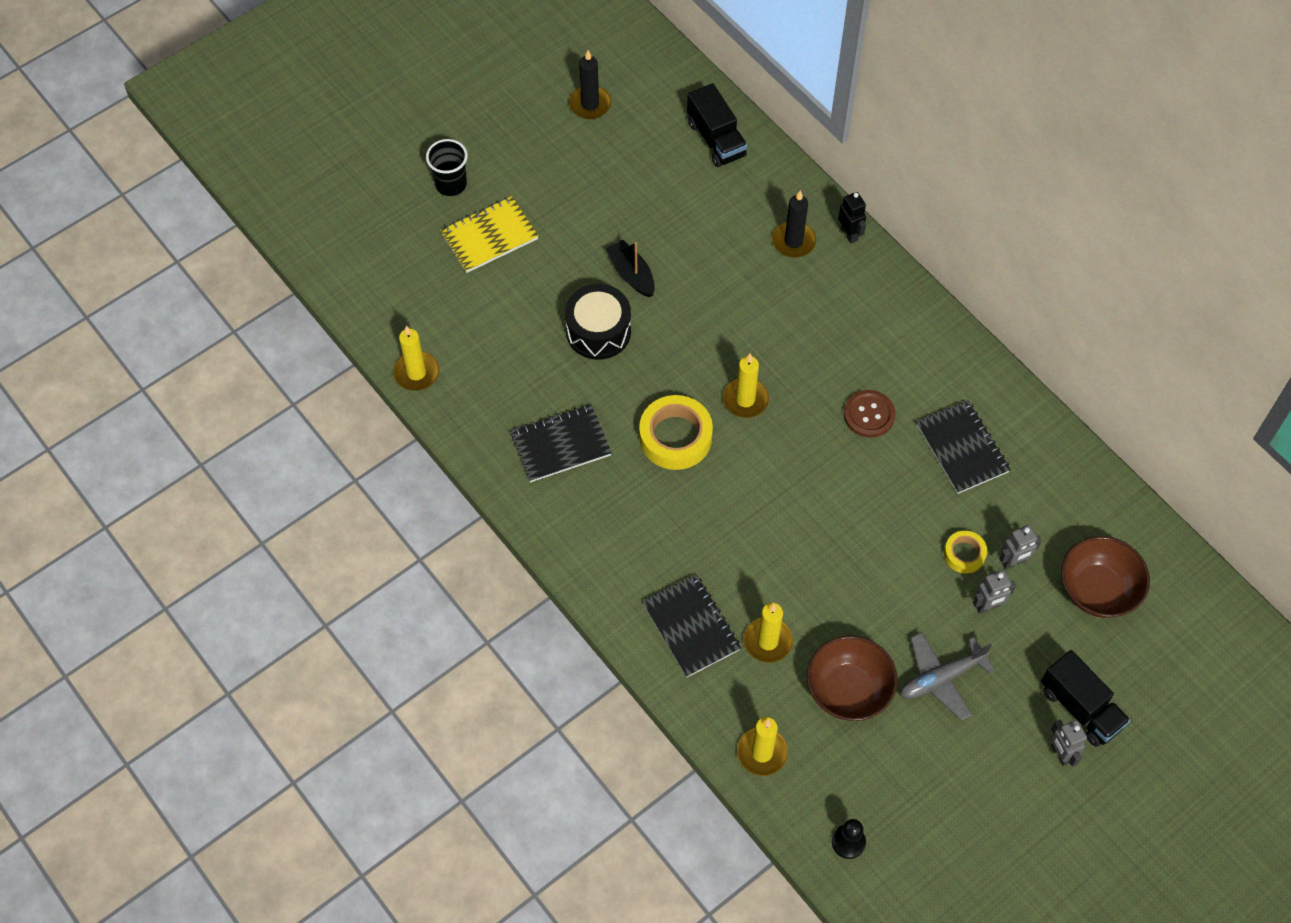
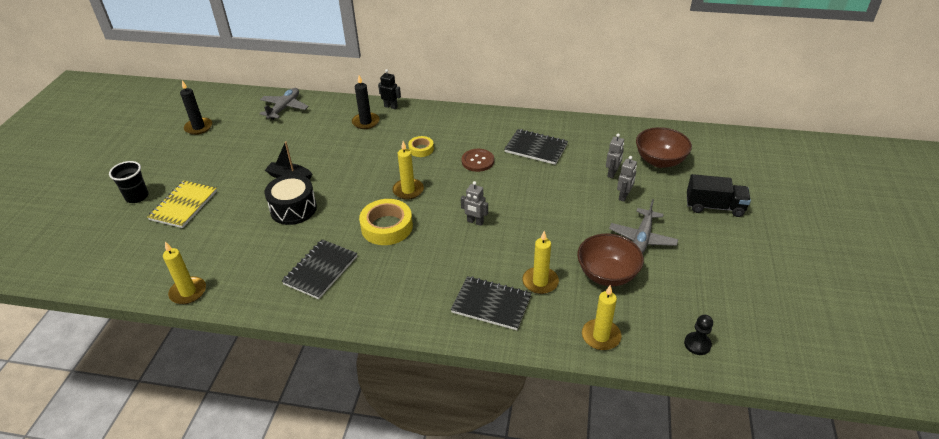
camera: 40 degrees left, 20 degrees down
black truck [687,83,747,167] -> grey plane [260,88,309,120]
yellow tape [944,531,987,573] -> yellow tape moved to [408,136,434,157]
grey robot [1050,720,1087,767] -> grey robot moved to [461,181,488,226]

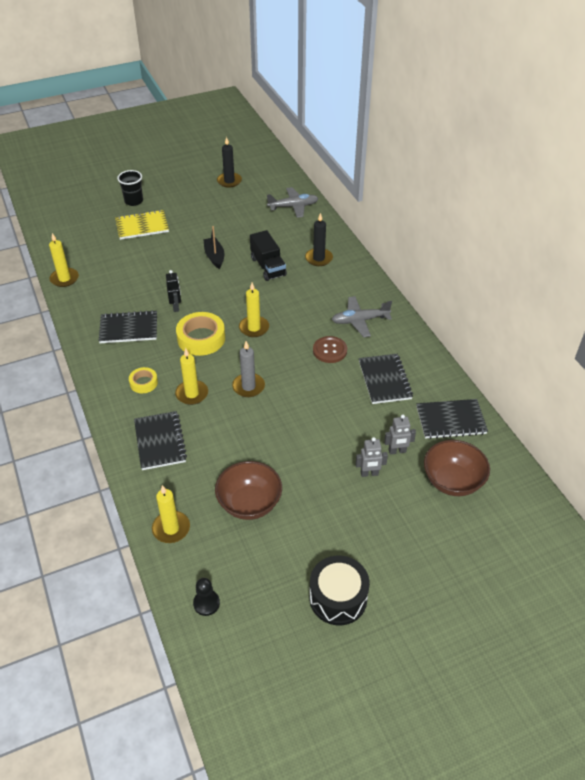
camera: 55 degrees right, 5 degrees up
black drum [264,174,317,225] -> black drum moved to [309,556,370,625]
black robot [378,69,401,109] -> black robot moved to [166,270,181,312]
yellow tape [408,136,434,157] -> yellow tape moved to [129,367,158,393]
grey robot [461,181,488,226] -> grey candle [232,341,265,397]
yellow candle [522,231,559,294] -> yellow candle moved to [175,348,208,405]
grey plane [609,199,678,254] -> grey plane moved to [331,296,392,337]
black truck [687,174,751,217] -> black truck moved to [250,230,287,281]
none -> black notebook [416,399,488,439]

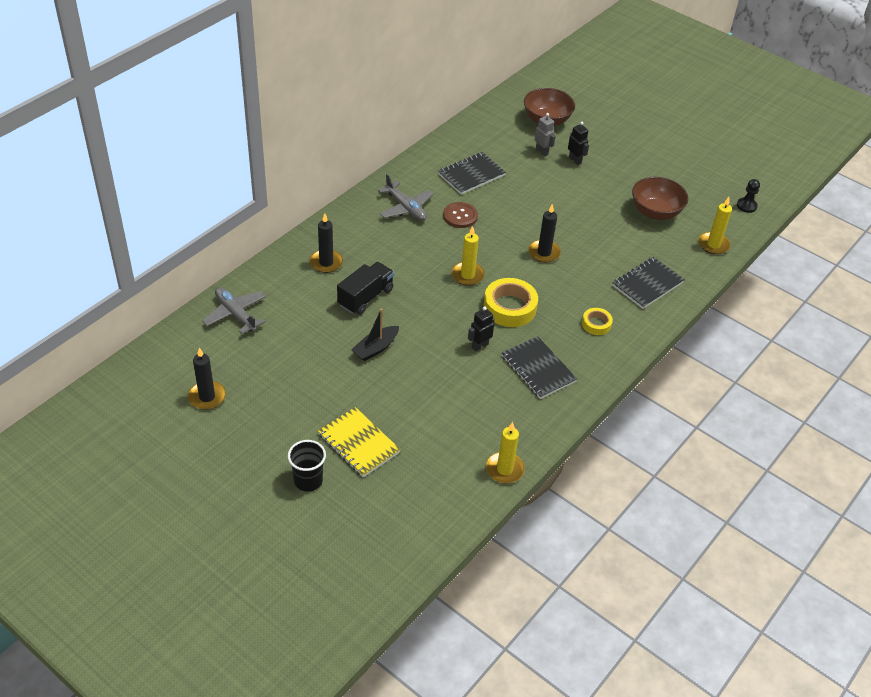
camera: 120 degrees left, 0 degrees up
yellow candle [175,348,208,405] -> none
grey candle [232,341,265,397] -> black candle [528,204,561,263]
black drum [309,556,370,625] -> none
grey robot [356,437,388,477] -> black robot [568,122,589,165]
black notebook [416,399,488,439] -> none

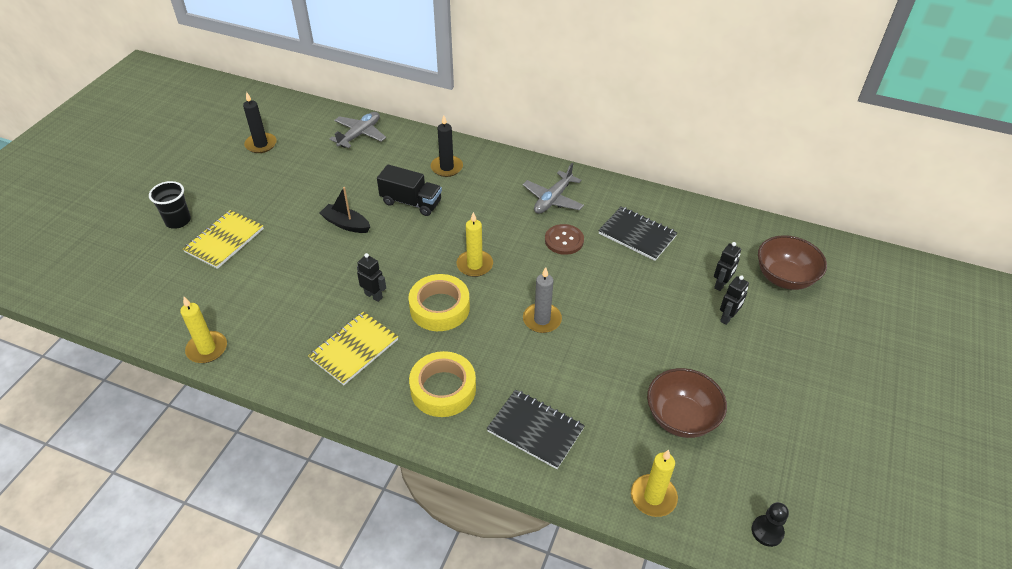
camera: 75 degrees right, 0 degrees up
black notebook [502,336,577,399] -> yellow notebook [308,311,398,385]
black candle [528,204,561,263] -> grey candle [523,267,562,333]
grey robot [534,113,555,156] -> black robot [714,242,741,291]
yellow tape [582,308,613,335] -> yellow tape [409,351,476,417], size x1.81

